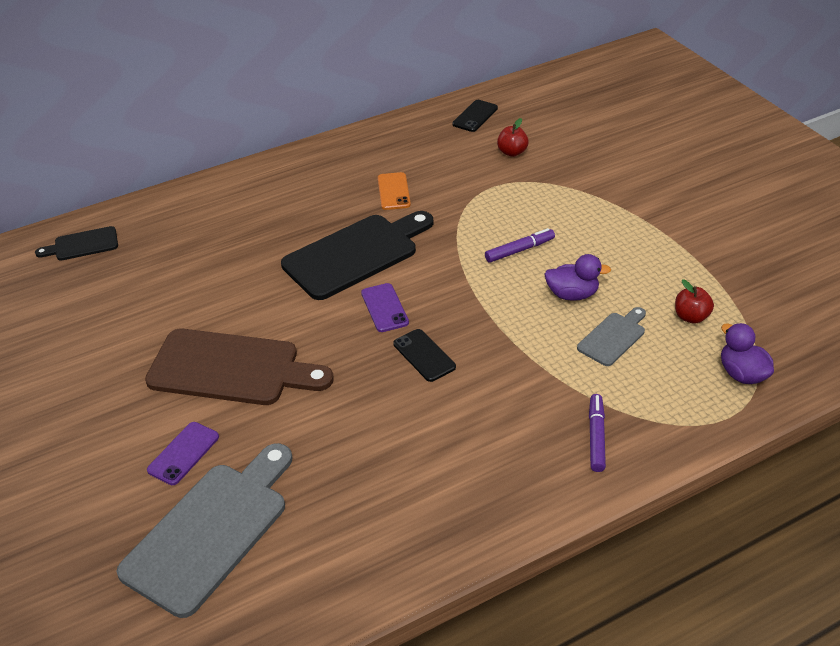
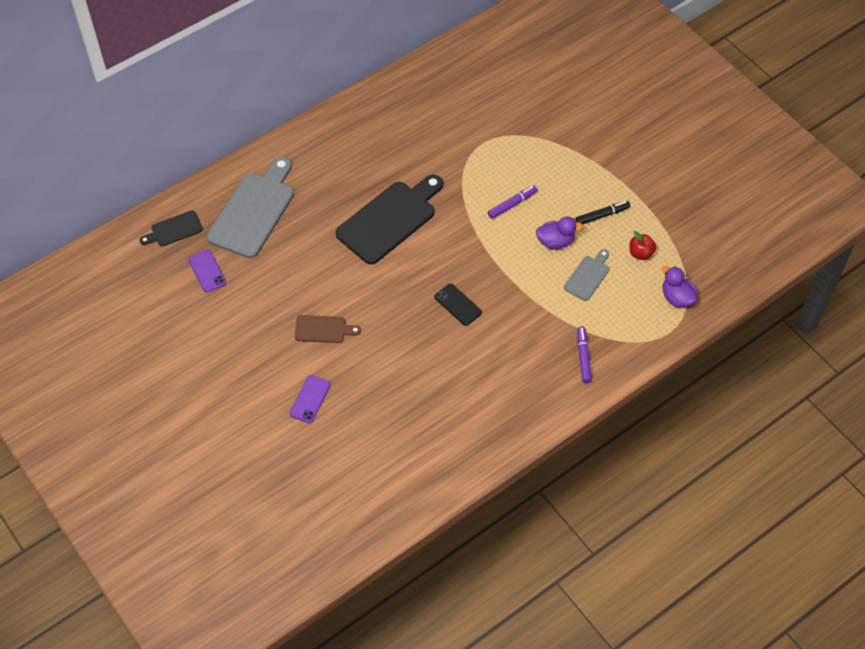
camera: 10 degrees left, 15 degrees up
grey cutting board [117,443,292,618] -> grey cutting board moved to [207,157,294,258]
brown cutting board [145,329,334,405] -> brown cutting board [295,315,361,343], size x0.50
purple phone [361,283,409,332] -> purple phone moved to [188,249,226,292]
orange phone [378,172,411,210] -> none
black phone [452,100,498,132] -> none
red apple [497,118,529,157] -> none
none -> black marker [575,201,630,224]

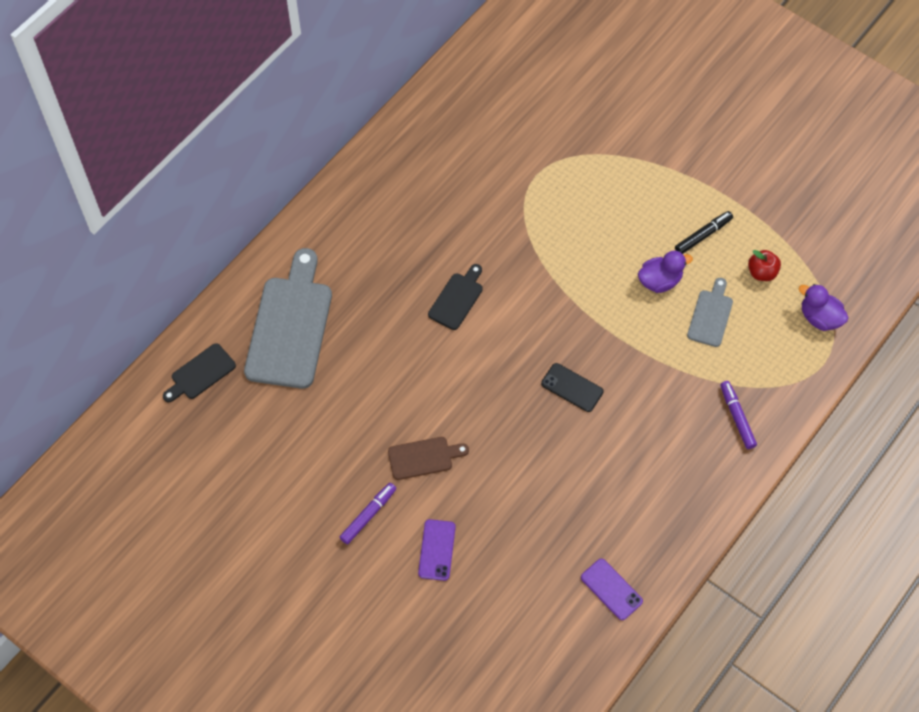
camera: 15 degrees left, 5 degrees up
purple phone [188,249,226,292] -> purple phone moved to [581,559,643,620]
black cutting board [336,174,443,265] -> black cutting board [428,264,483,330], size x0.50
purple marker [488,185,538,219] -> purple marker moved to [340,483,396,544]

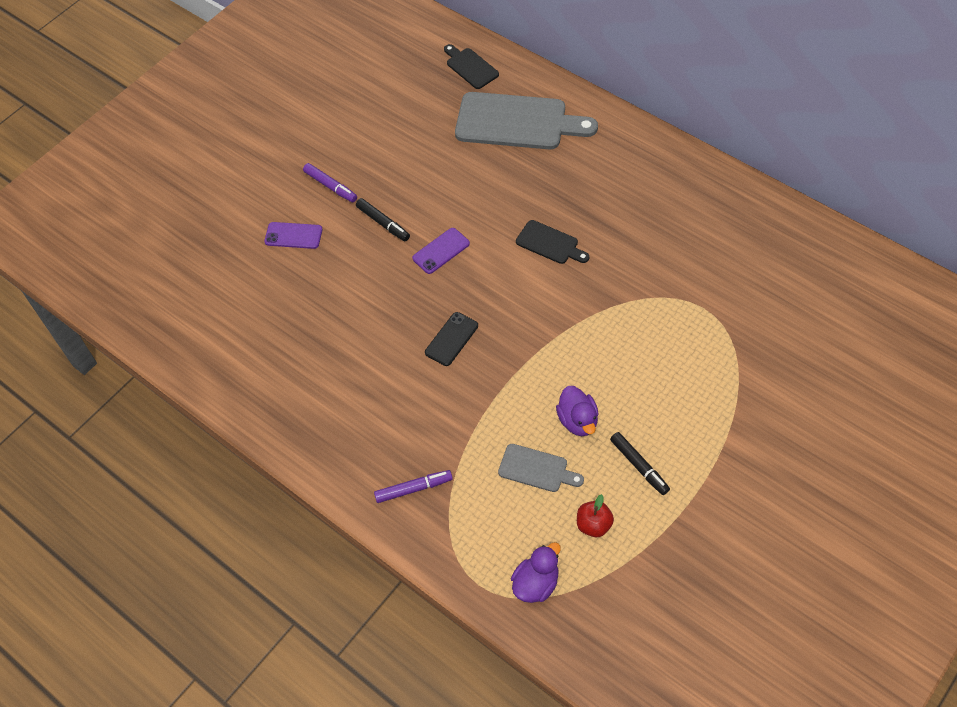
camera: 95 degrees right, 5 degrees down
brown cutting board [388,437,469,480] -> black marker [356,198,410,241]
purple phone [581,559,643,620] -> purple phone moved to [412,228,470,274]

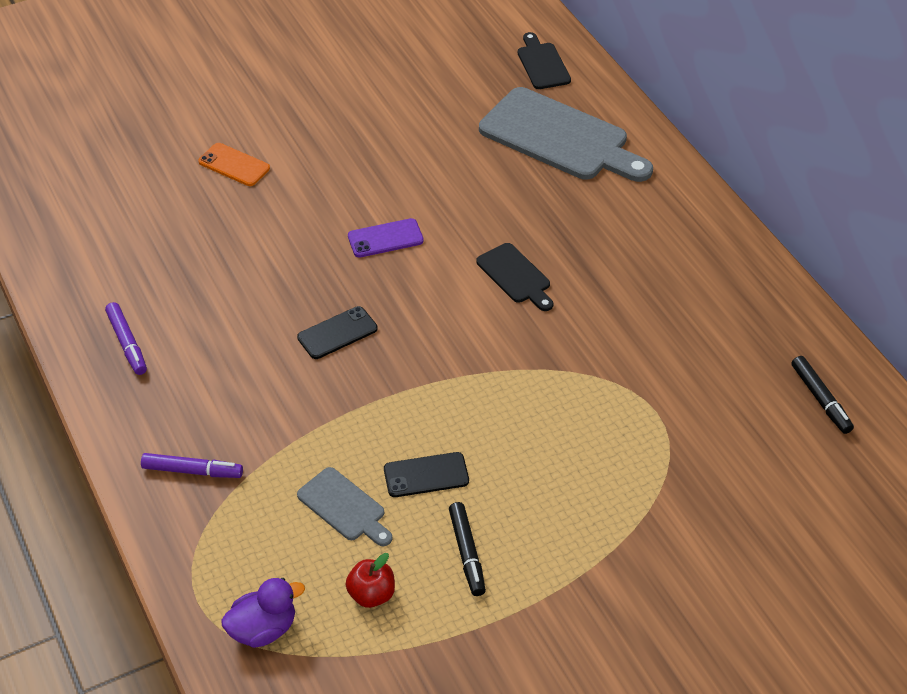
camera: 20 degrees right, 10 degrees down
purple phone [264,222,322,249] -> orange phone [198,143,270,186]
purple marker [303,163,357,202] -> purple marker moved to [105,302,147,375]
black marker [356,198,410,241] -> black marker moved to [792,356,854,434]
purple duck [556,386,598,436] -> black phone [384,452,469,497]

